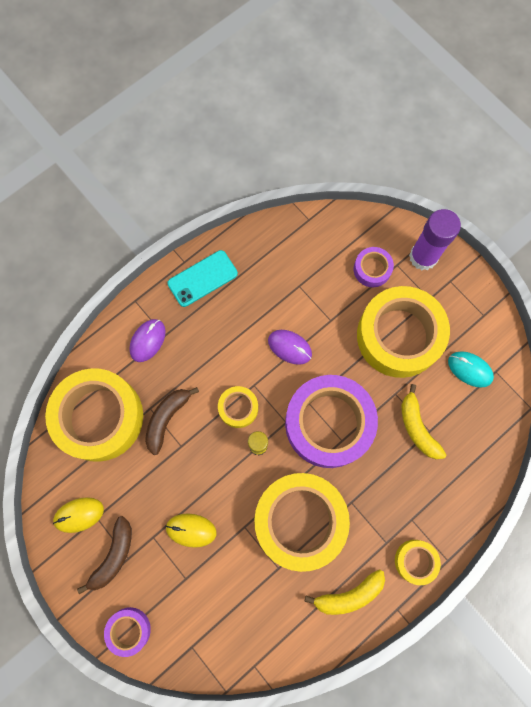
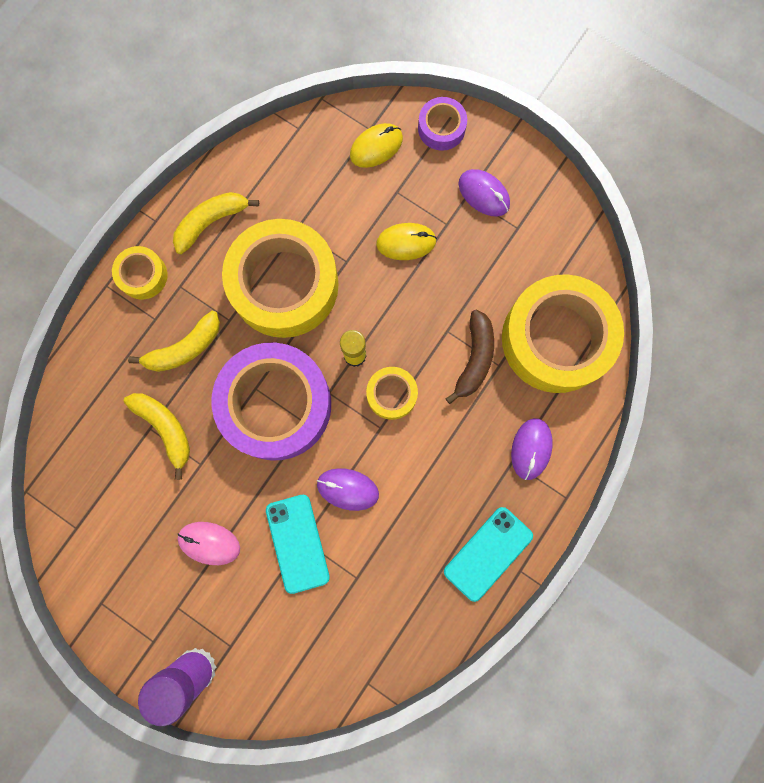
camera: 165 degrees right, 5 degrees up
yellow mouse [53,497,104,533] -> yellow mouse moved to [350,123,403,168]
brown banana [77,516,132,594] -> purple mouse [459,169,510,216]
purple tape [354,247,394,287] -> none
yellow tape [357,286,450,378] -> pink mouse [177,522,240,565]
turquoise mouse [448,351,494,388] -> none
none -> yellow banana [128,311,220,372]
none -> turquoise phone [266,495,330,594]

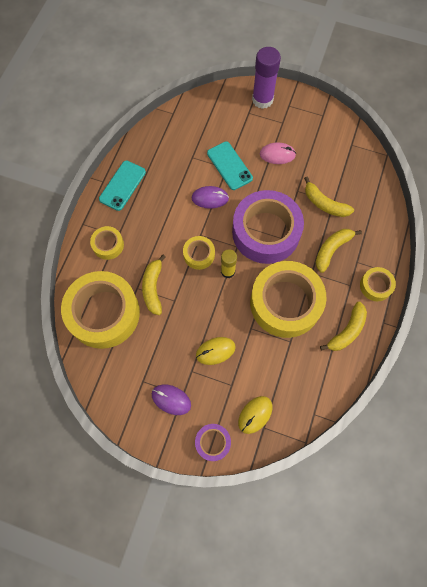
camera: 165 degrees right, 10 degrees down
brown banana [446,309,494,404] -> yellow banana [142,255,166,315]
purple mouse [511,418,553,480] -> yellow tape [90,226,124,260]

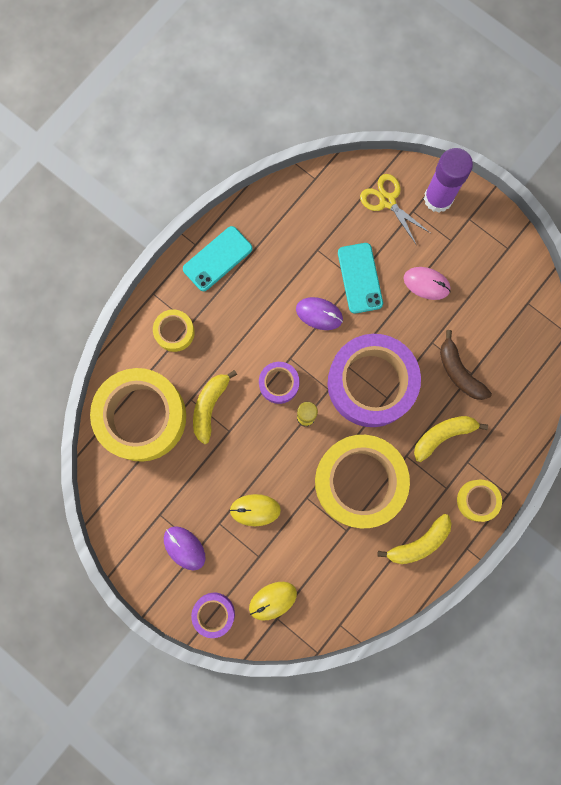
camera: 20 degrees right, 10 degrees up
yellow tape [183,236,215,270] -> purple tape [259,362,299,404]
yellow banana [304,176,354,217] -> brown banana [440,330,492,400]
none -> yellow scissors [360,174,430,244]

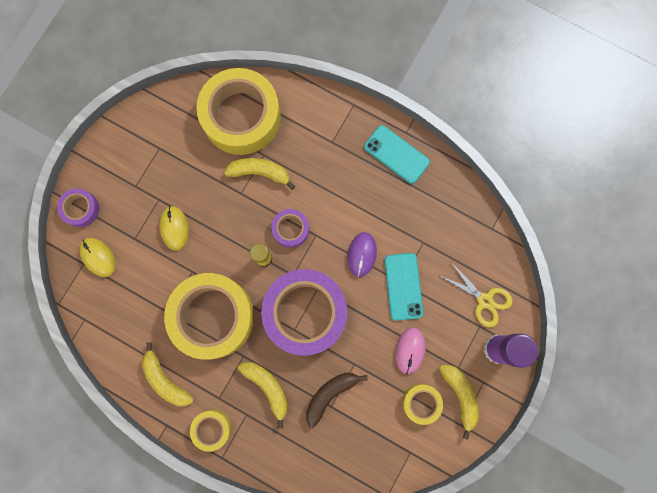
camera: 80 degrees right, 0 degrees up
yellow tape [153,310,195,352] -> yellow tape moved to [402,384,443,425]
purple mouse [164,526,205,570] -> none
turquoise phone [338,243,383,314] -> turquoise phone turned 75 degrees counterclockwise [385,253,423,321]
yellow scissors [360,174,430,244] -> yellow scissors turned 90 degrees clockwise [440,262,513,328]
none -> yellow banana [439,365,479,440]

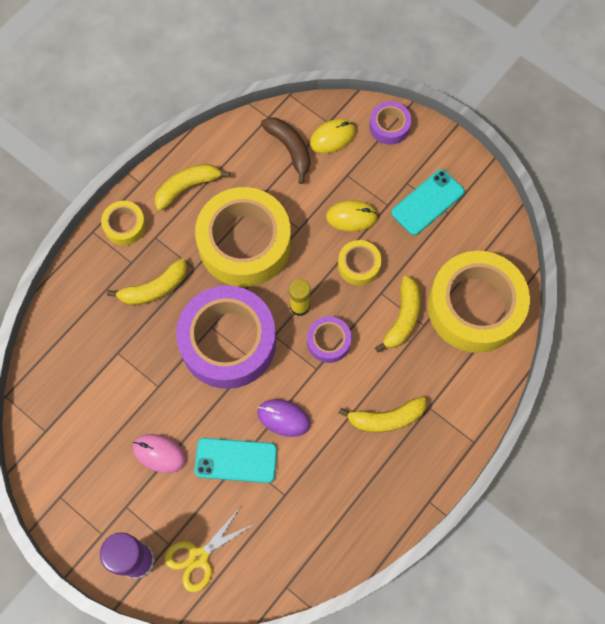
camera: 100 degrees right, 10 degrees down
brown banana [306,373,368,428] -> brown banana moved to [261,117,310,184]
turquoise phone [364,125,430,184] -> turquoise phone moved to [391,169,464,235]
yellow tape [402,384,443,425] -> yellow tape moved to [338,240,381,285]
yellow banana [439,365,479,440] -> yellow banana moved to [339,397,426,432]

